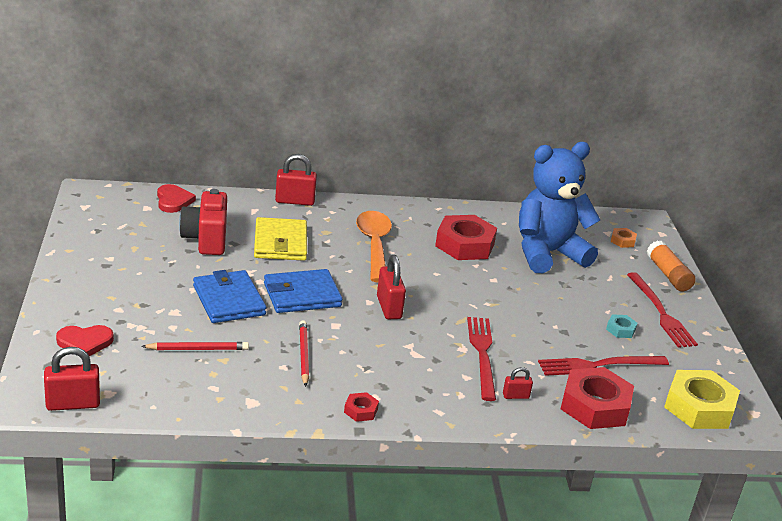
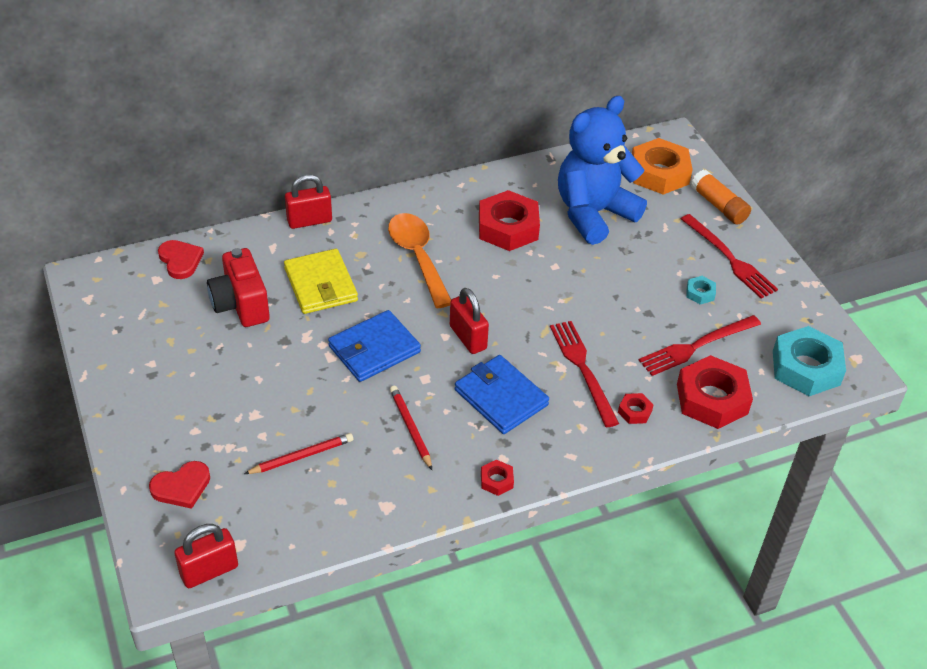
camera: 15 degrees left, 15 degrees up
blue wallet [193,270,266,323] -> blue wallet moved to [455,355,549,434]
red padlock [503,367,533,399] -> red nut [618,393,654,424]
orange nut [611,228,637,248] -> orange nut [632,138,693,195], size x2.22
yellow nut [664,370,740,429] -> turquoise nut [773,326,846,396]

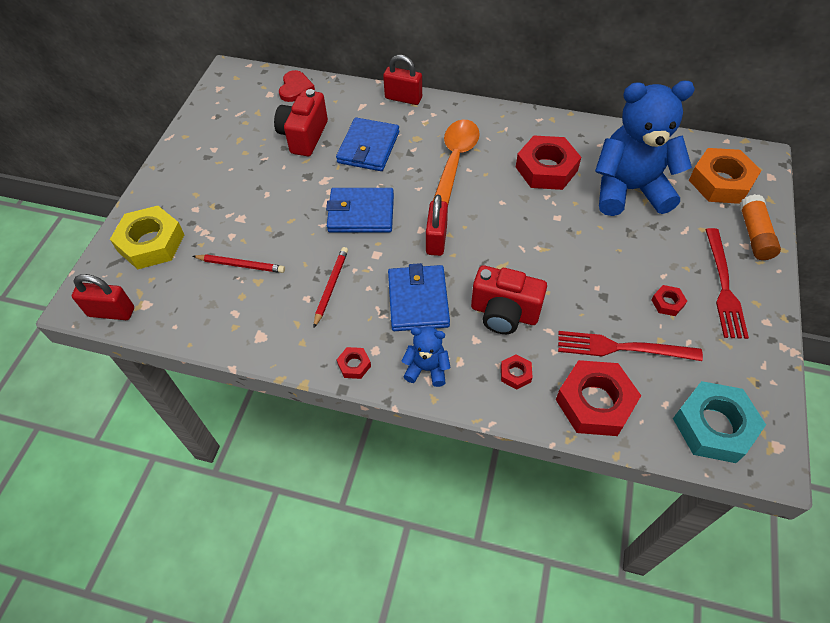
camera: 40 degrees right, 10 degrees up
red heart [149,461,210,509] -> yellow nut [110,206,184,269]
yellow wallet [284,249,358,314] -> blue wallet [336,118,399,171]
red fork [550,321,619,427] -> red camera [471,265,547,334]
turquoise nut [686,276,716,305] -> red nut [652,285,687,316]
none -> blue teddy bear [402,327,451,387]

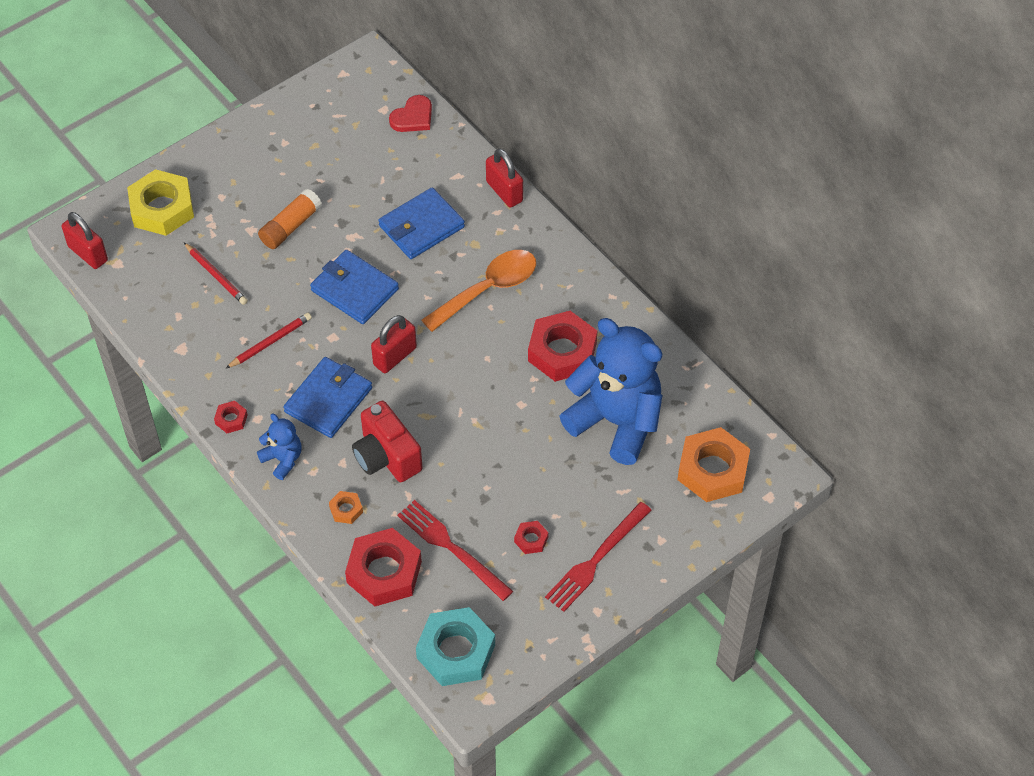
camera: 35 degrees right, 0 degrees up
red camera [274,89,328,156] -> none
red nut [501,354,533,390] -> orange nut [329,491,363,524]
orange glue stick [740,194,781,260] -> orange glue stick moved to [258,189,322,249]

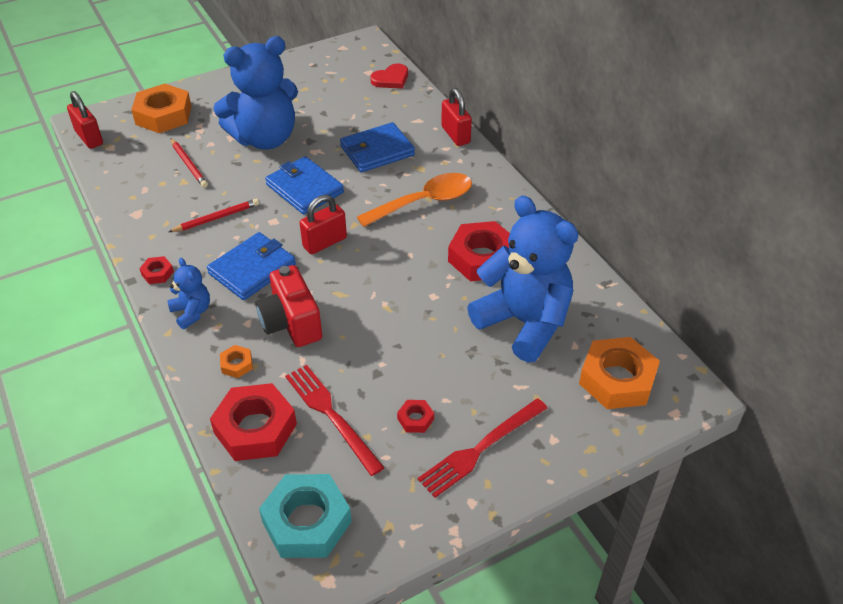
camera: 10 degrees right, 10 degrees down
yellow nut [127,169,194,236] -> orange nut [131,84,192,133]
orange glue stick [258,189,322,249] -> blue teddy bear [213,36,298,150]

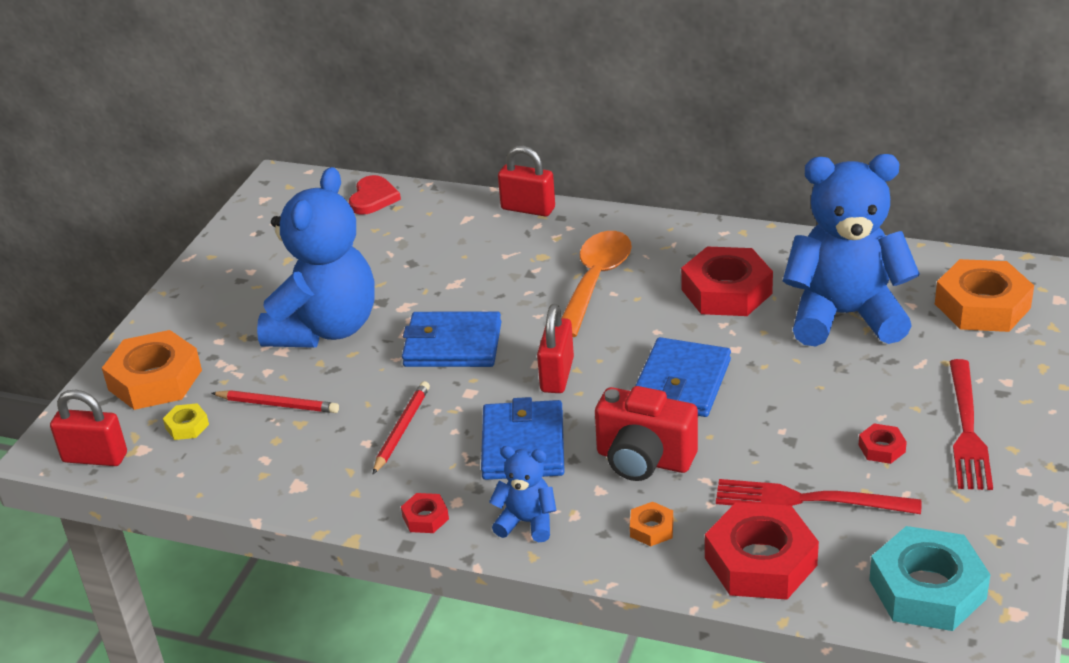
camera: 40 degrees left, 10 degrees down
blue wallet [340,122,415,172] -> blue wallet moved to [635,337,731,417]
none -> yellow nut [163,403,209,440]

